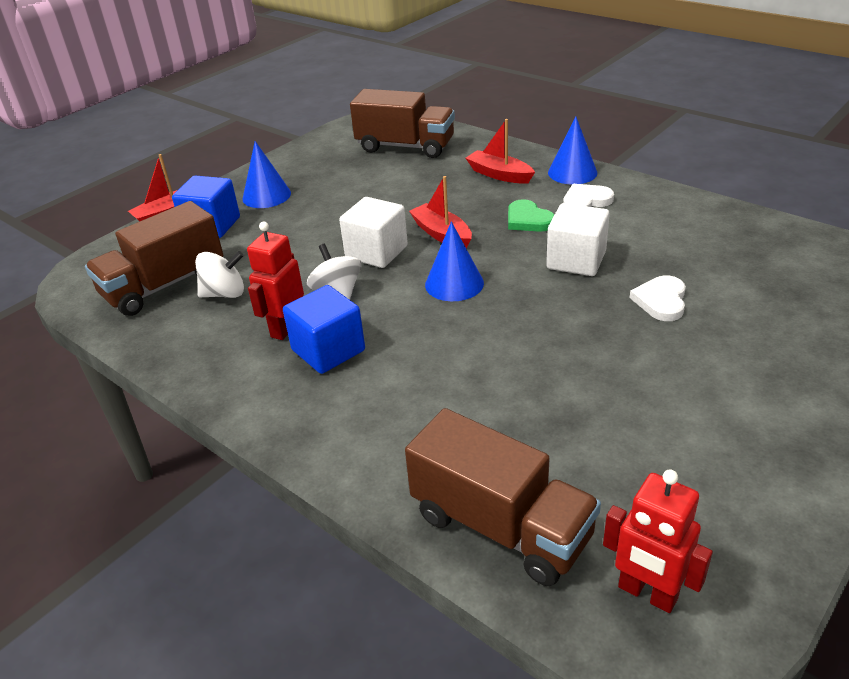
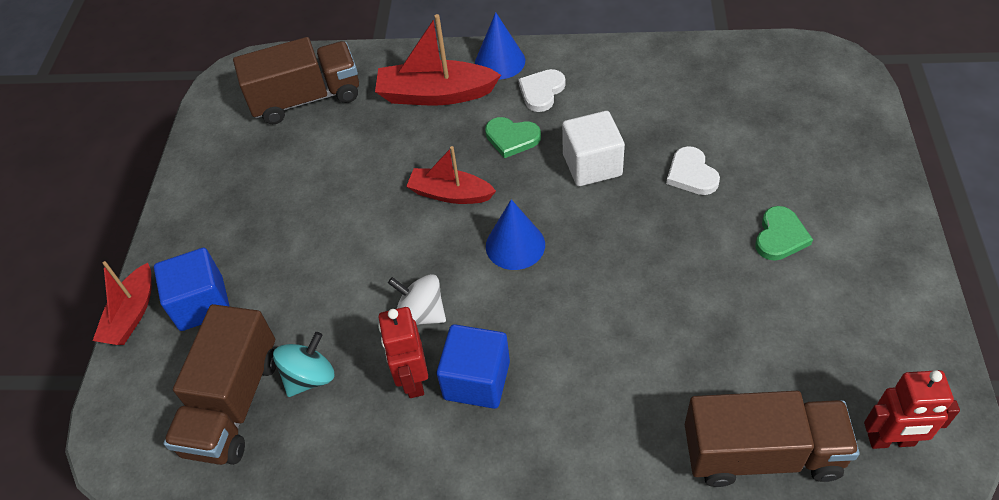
camera: 35 degrees left, 15 degrees up
white spinning top [195,251,244,298] -> turquoise spinning top [273,332,335,397]
blue cone [242,141,291,208] -> none
white cube [339,197,408,268] -> none
red boat [466,119,535,184] -> red boat [375,14,501,105], size x1.51
none -> green heart [755,206,813,261]

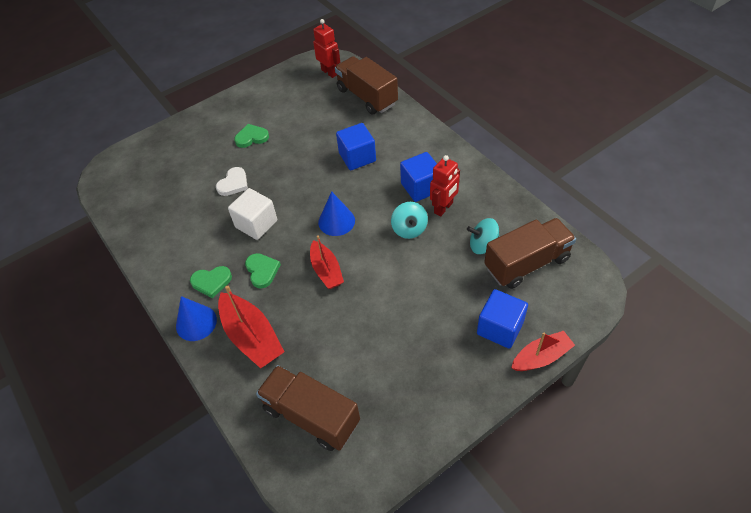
camera: 130 degrees left, 0 degrees up
white spinning top [388,274,446,325] -> turquoise spinning top [391,202,428,239]
white heart [518,69,566,112] -> green heart [190,266,232,298]
none -> blue cube [336,123,376,170]

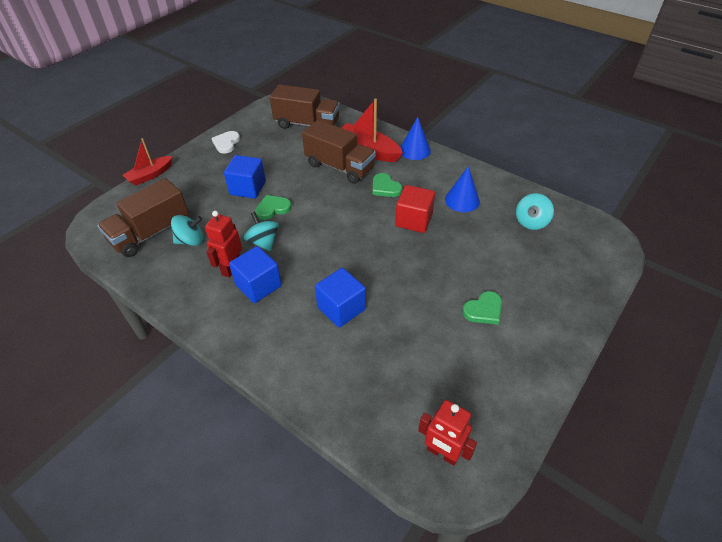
camera: 160 degrees right, 5 degrees down
green heart [190,266,232,298] -> green heart moved to [255,195,292,220]
white heart [216,167,248,196] -> white heart moved to [212,131,240,154]
white cube [228,188,277,240] -> red cube [395,185,435,233]
red boat [310,235,344,289] -> none
blue cone [318,191,355,236] -> blue cone moved to [445,166,480,212]
brown truck [335,56,398,115] -> brown truck moved to [302,120,376,184]
blue cube [477,289,528,348] -> blue cube moved to [224,155,266,199]
none -> turquoise spinning top [516,193,554,230]

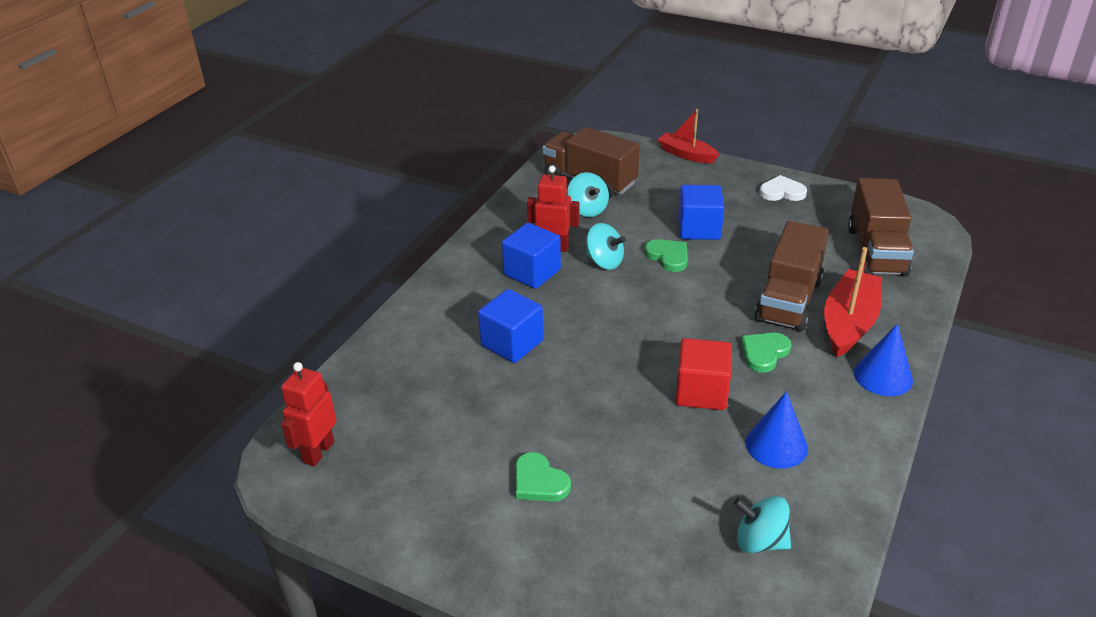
camera: 80 degrees right, 10 degrees down
turquoise spinning top [244,212,279,252] -> turquoise spinning top turned 75 degrees clockwise [586,223,626,270]

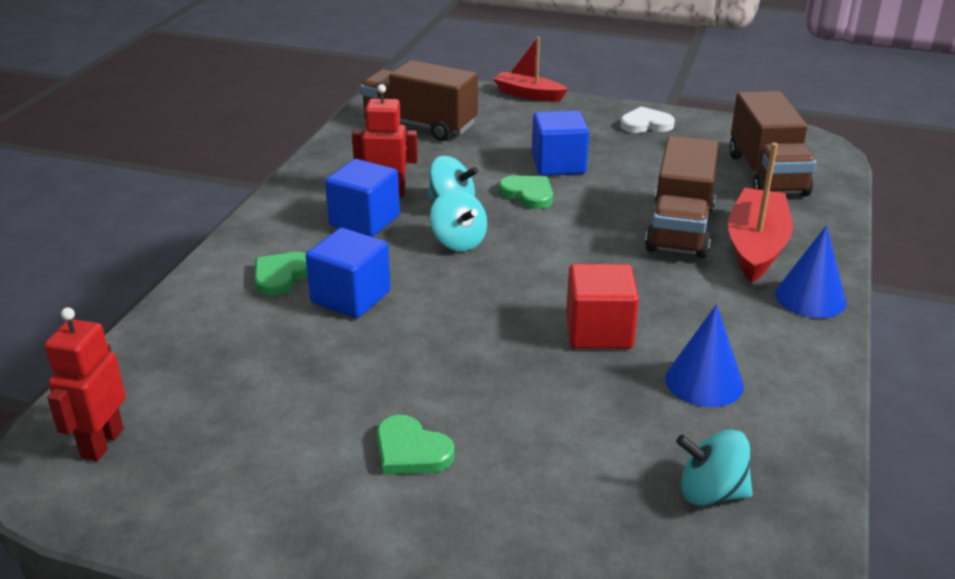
camera: 10 degrees left, 5 degrees down
turquoise spinning top [567,172,609,217] -> turquoise spinning top moved to [430,189,487,251]
green heart [741,333,791,373] -> green heart moved to [255,252,308,296]

